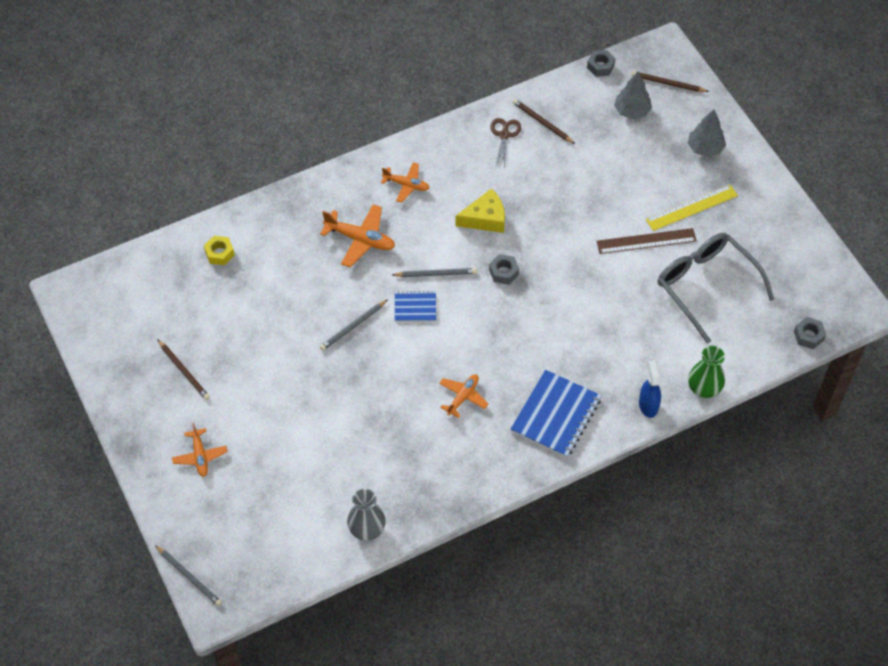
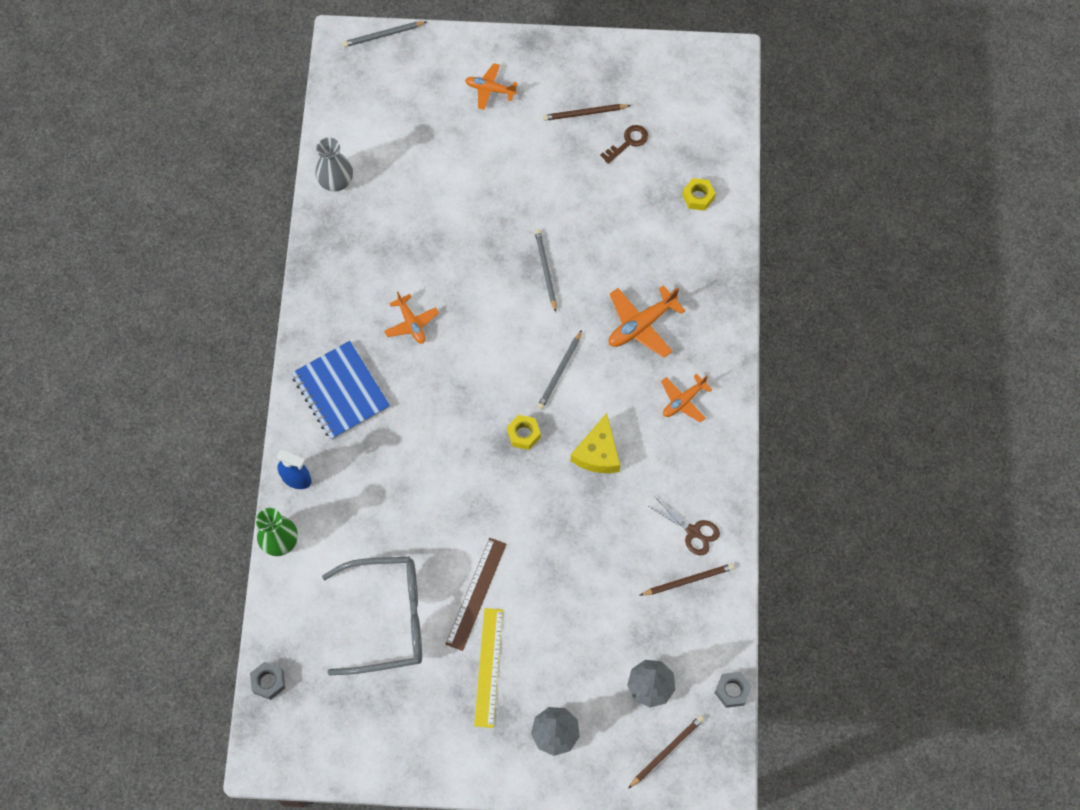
camera: 120 degrees right, 10 degrees up
blue notebook [395,291,436,322] -> none
grey nut [489,254,519,285] -> yellow nut [507,415,541,450]
none -> brown key [600,125,648,164]

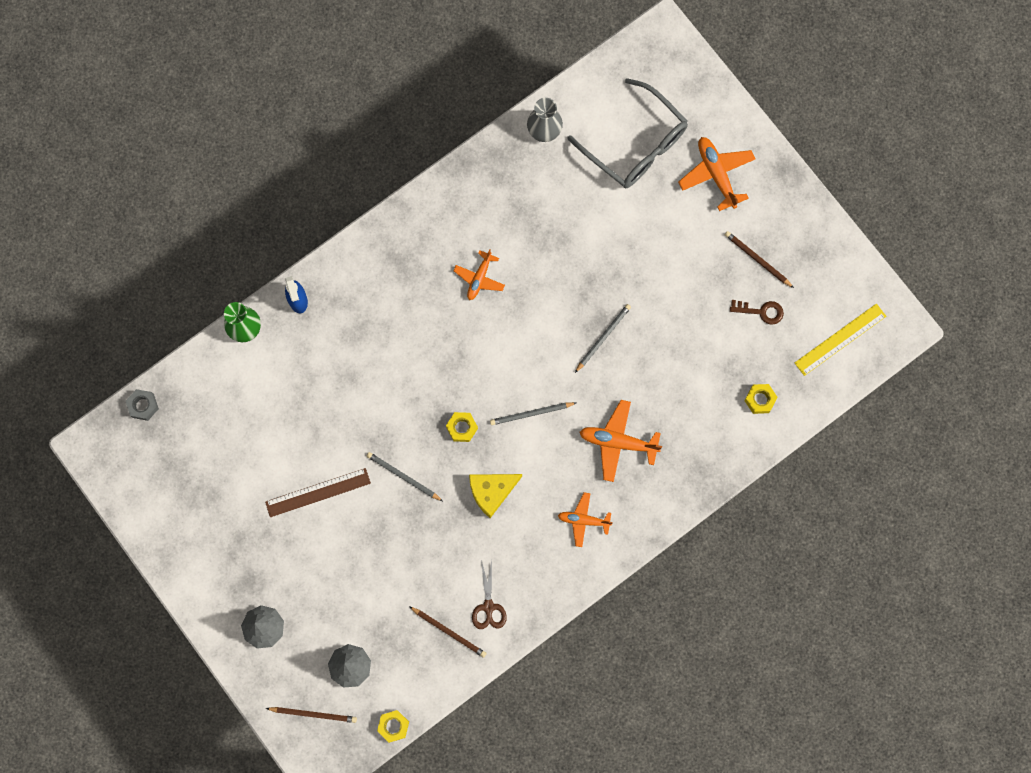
camera: 50 degrees right, 10 degrees up
blue notebook [291,341,390,440] -> none
grey glasses [322,557,422,675] -> grey glasses moved to [568,78,688,188]
grey pencil [343,21,426,47] -> grey pencil moved to [367,452,443,501]
orange plane [465,63,517,110] -> orange plane [678,137,755,211], size x1.52
yellow ruler [474,608,503,728] -> yellow ruler moved to [795,304,886,376]
grey nut [715,672,752,708] -> yellow nut [377,710,409,743]

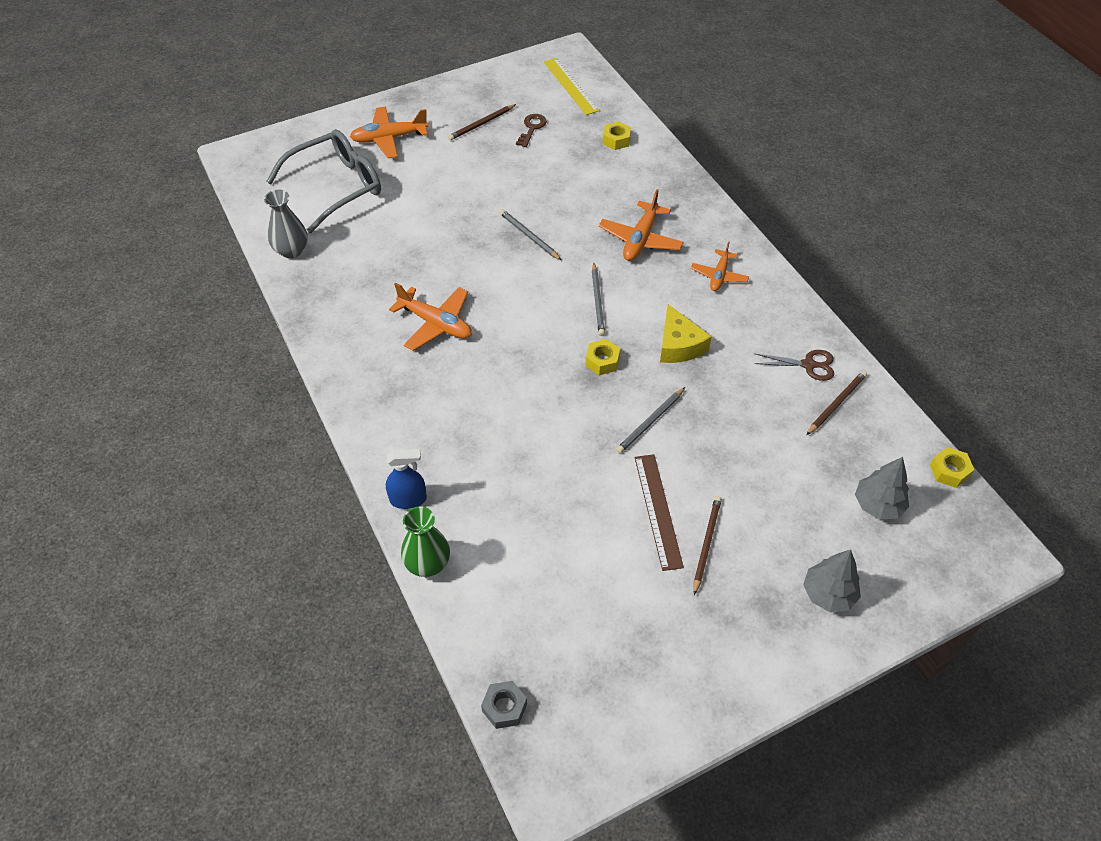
camera: 80 degrees left, 25 degrees down
brown pencil [266,707,357,723] -> brown pencil moved to [694,496,722,595]
orange plane [453,249,505,300] -> orange plane [389,283,472,351], size x1.52

